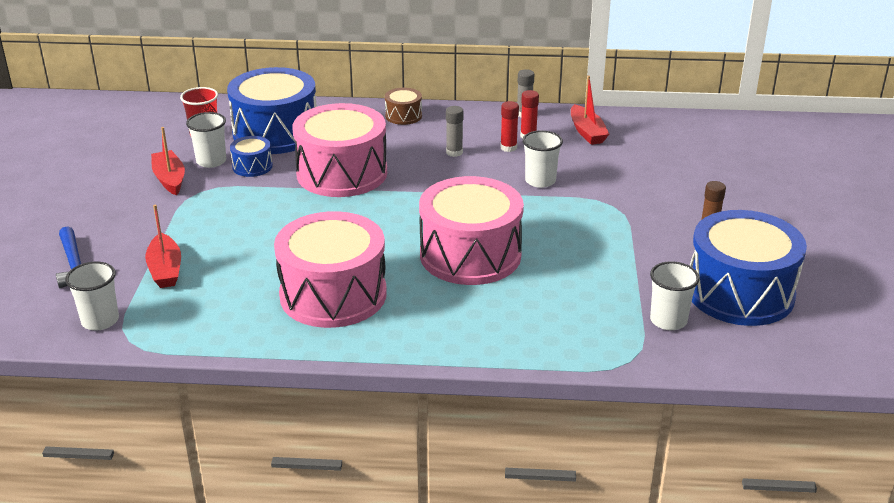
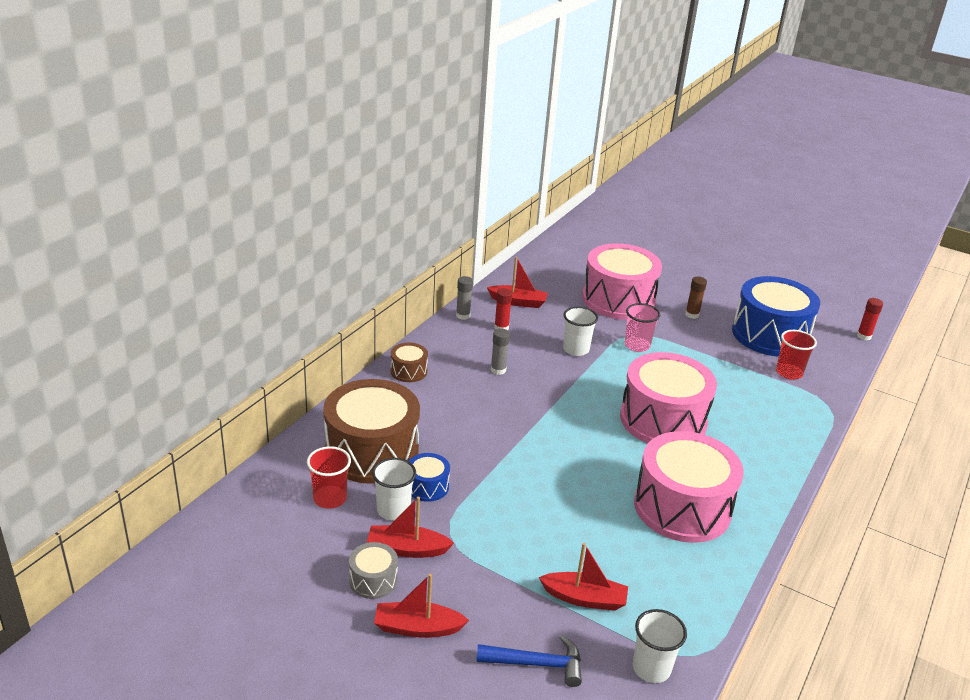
camera: 65 degrees left, 0 degrees up
blue drum [227,67,317,154] -> brown drum [323,379,420,484]
pink drum [293,103,387,197] -> pink drum moved to [582,243,662,320]
red glue stick [500,101,519,152] -> red glue stick moved to [857,298,883,340]
white cup [650,261,700,330] -> red cup [776,330,817,379]
none -> grey drum [349,542,398,599]
none -> red boat [374,574,469,638]
none -> pink cup [624,303,660,352]

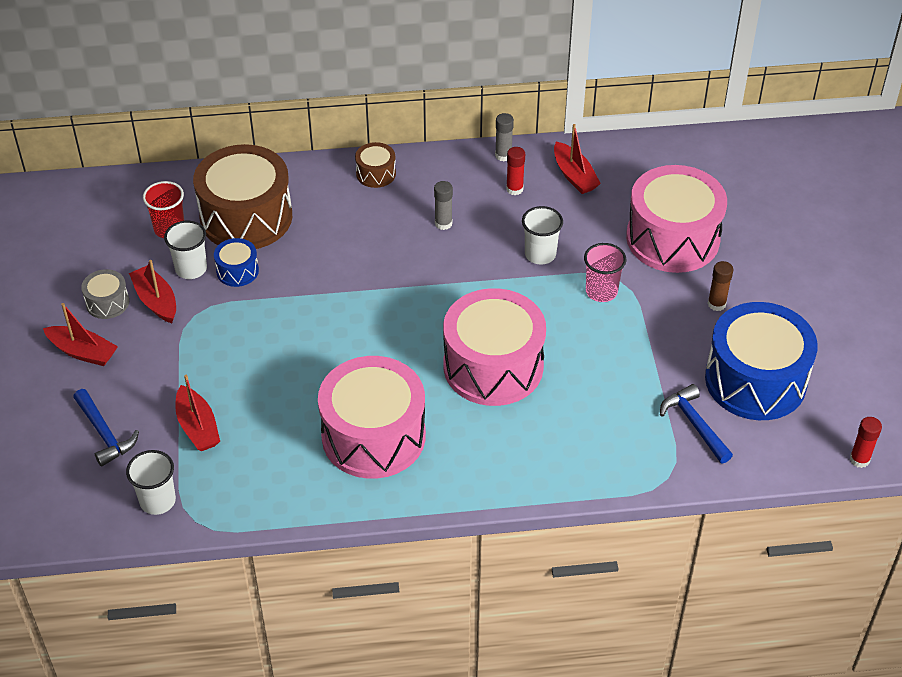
camera: 55 degrees right, 15 degrees up
red boat [374,574,469,638] -> red boat turned 150 degrees clockwise [43,303,118,366]
red cup [776,330,817,379] -> blue hammer [660,384,733,464]

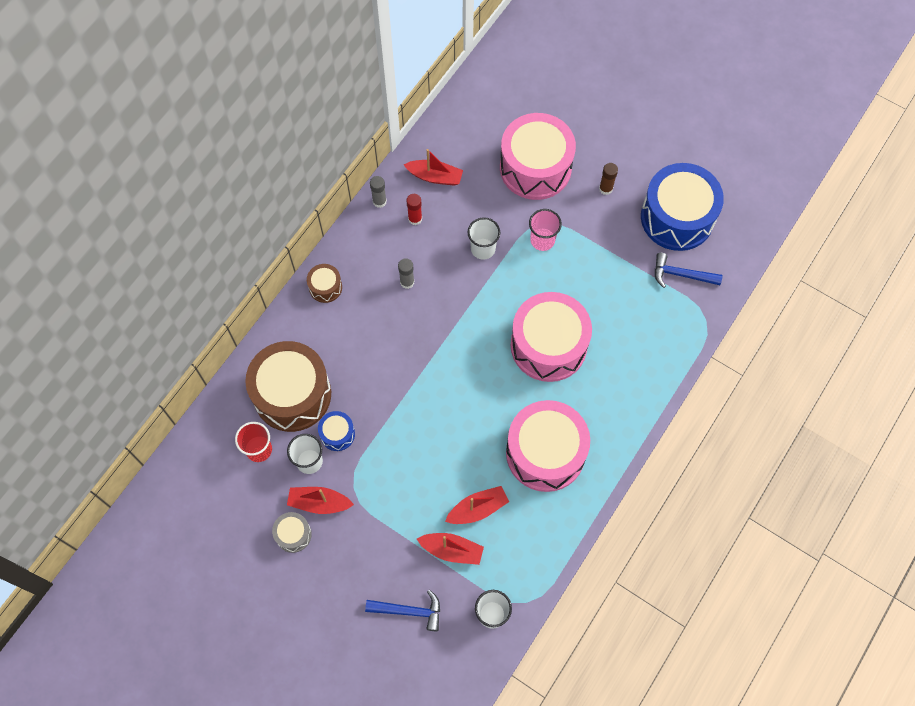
camera: 50 degrees left, 20 degrees up
red boat [43,303,118,366] -> red boat moved to [445,486,509,524]
red glue stick [850,417,882,468] -> none

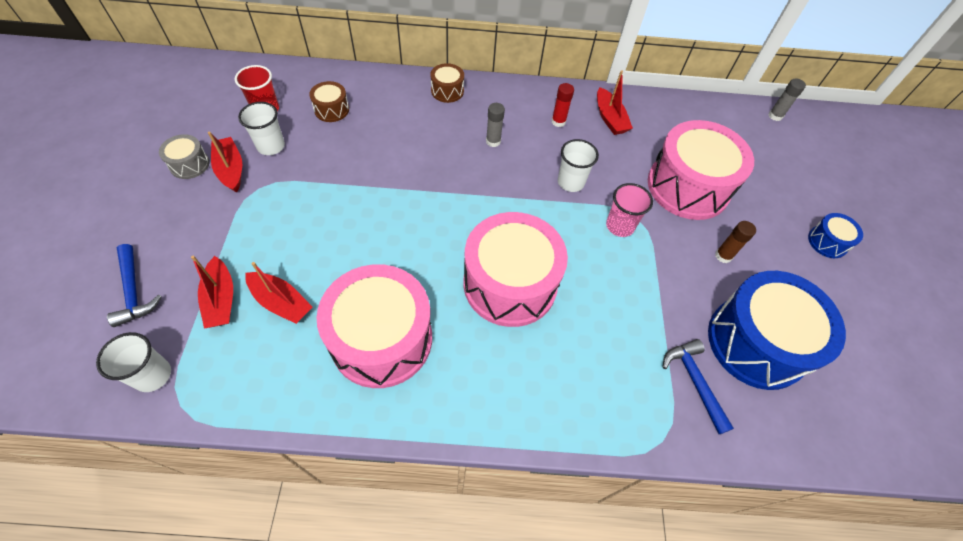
camera: 55 degrees right, 10 degrees down
brown drum [245,341,331,432] -> brown drum [309,81,349,122], size x0.44
blue drum [318,411,355,451] -> blue drum moved to [808,213,863,258]
grey glue stick [370,176,387,208] -> grey glue stick moved to [769,78,806,121]

